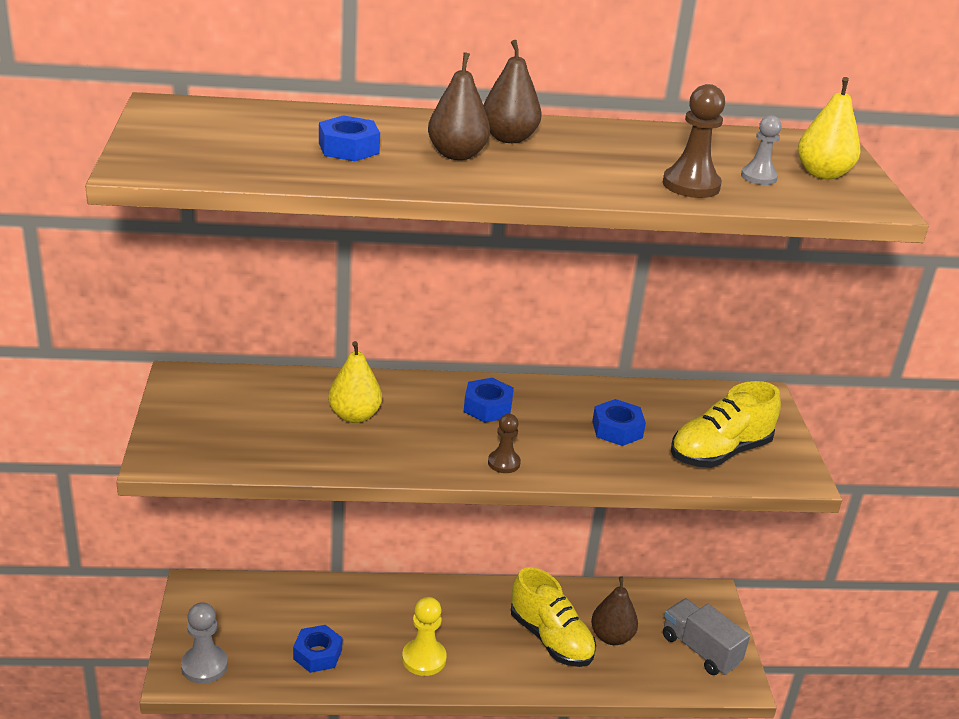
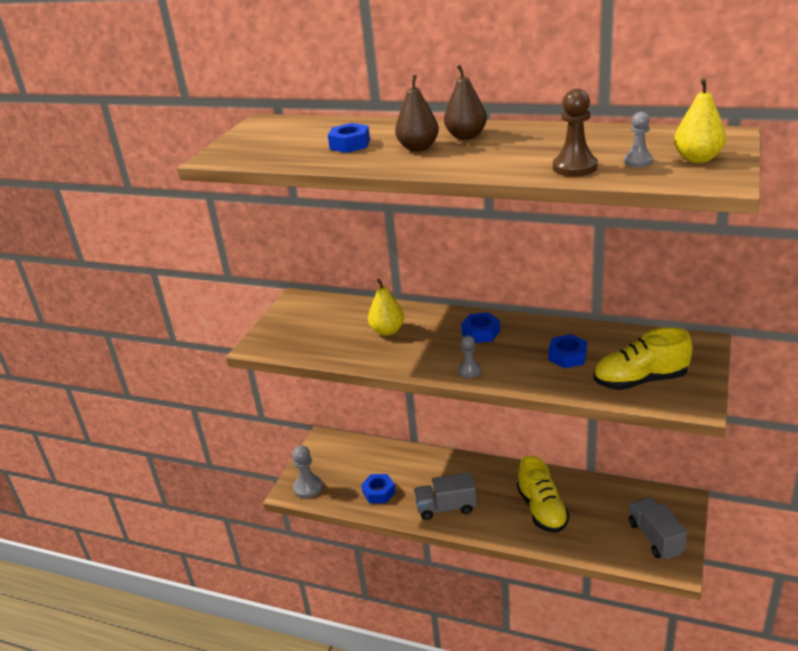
camera: 30 degrees right, 0 degrees up
yellow pawn [402,597,447,676] -> grey truck [414,472,477,520]
brown pawn [488,414,521,473] -> grey pawn [458,335,481,378]
brown pear [591,576,638,645] -> none

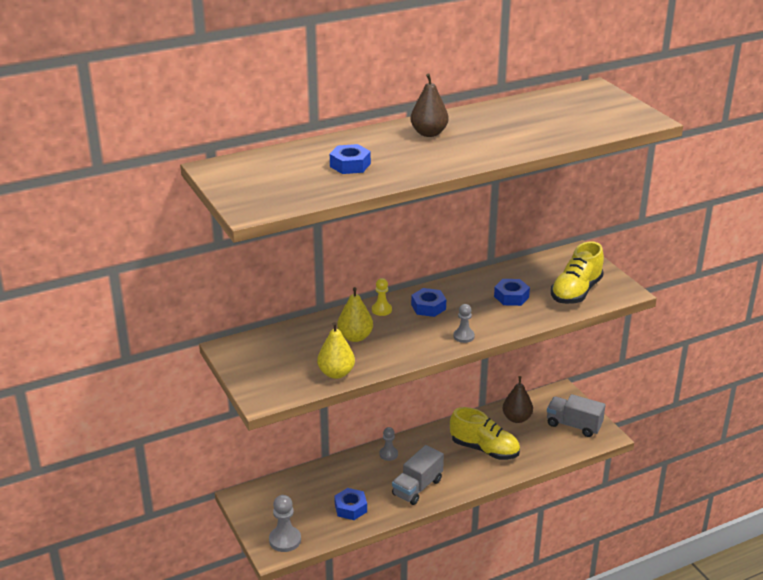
camera: 50 degrees left, 0 degrees up
brown pear [395,75,439,151] -> brown pear moved to [502,376,533,423]
brown pawn [553,88,598,177] -> none
grey pawn [624,112,653,167] -> grey pawn moved to [379,427,398,461]
yellow pear [674,78,726,163] -> yellow pear moved to [317,322,355,379]
none -> yellow pawn [372,278,392,316]

